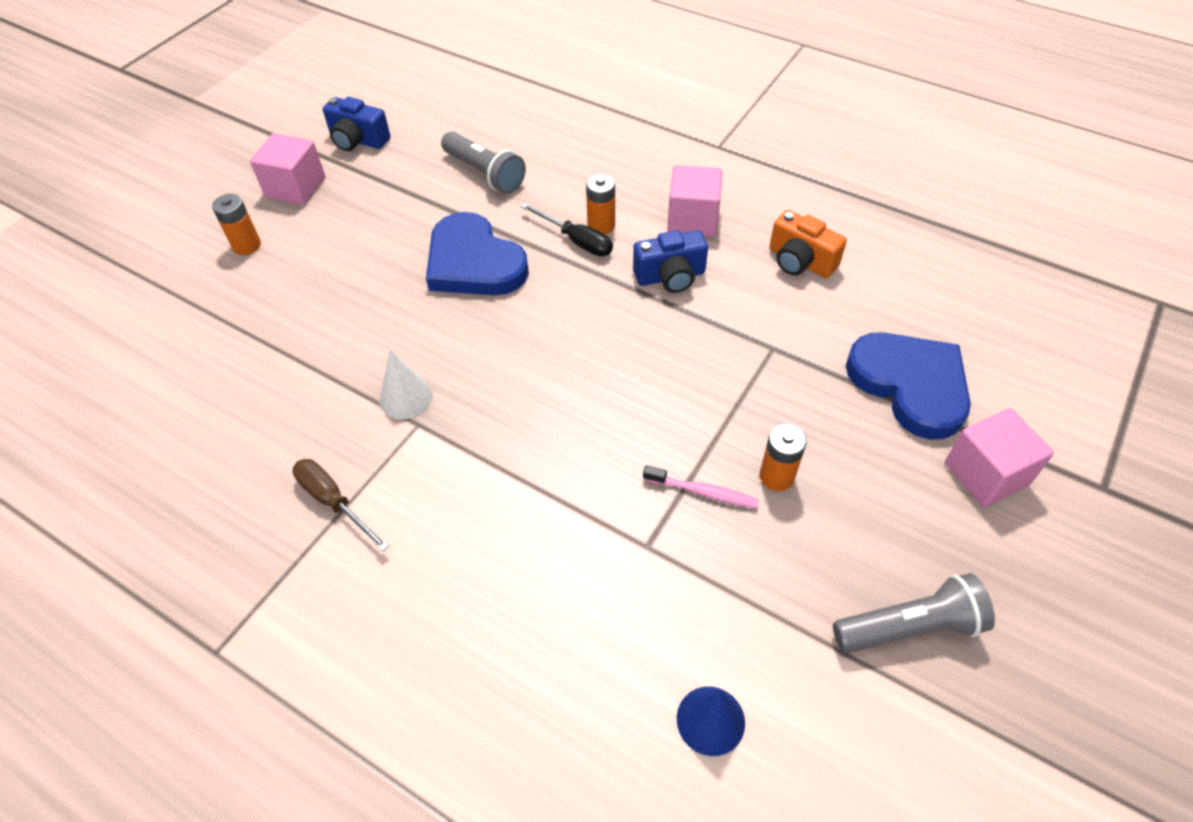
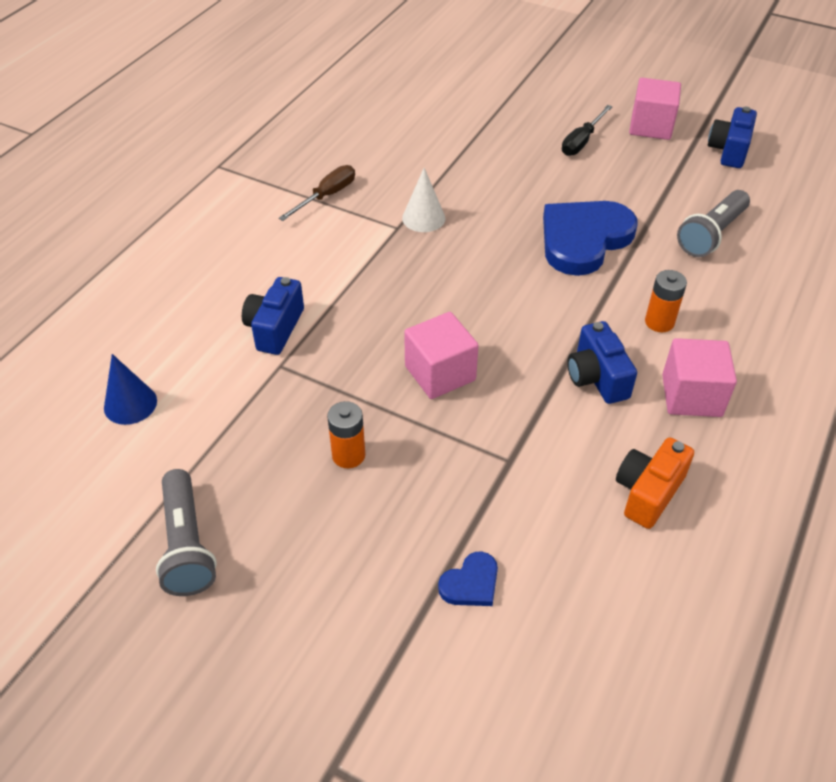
camera: 85 degrees right, 5 degrees down
orange battery [212,194,261,255] -> none
black screwdriver [521,203,613,256] -> black screwdriver moved to [562,105,613,156]
pink toothbrush [643,465,759,509] -> none
blue heart [846,332,971,440] -> blue heart [438,551,498,606], size x0.44
pink cube [945,408,1054,507] -> pink cube moved to [404,312,479,399]
none -> blue camera [242,277,304,355]

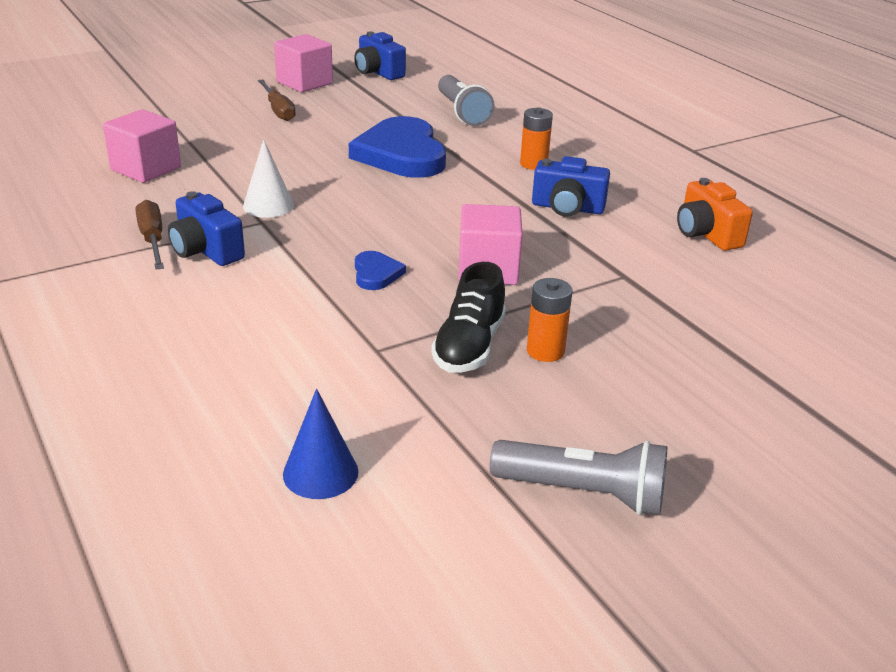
camera: 60 degrees left, 15 degrees down
blue camera [242,277,304,355] -> blue camera moved to [168,191,245,266]
blue heart [438,551,498,606] -> blue heart moved to [355,251,406,290]
black screwdriver [562,105,613,156] -> brown screwdriver [258,79,296,121]
pink cube [662,338,737,417] -> pink cube moved to [103,109,181,183]
none -> black shoe [431,262,506,373]

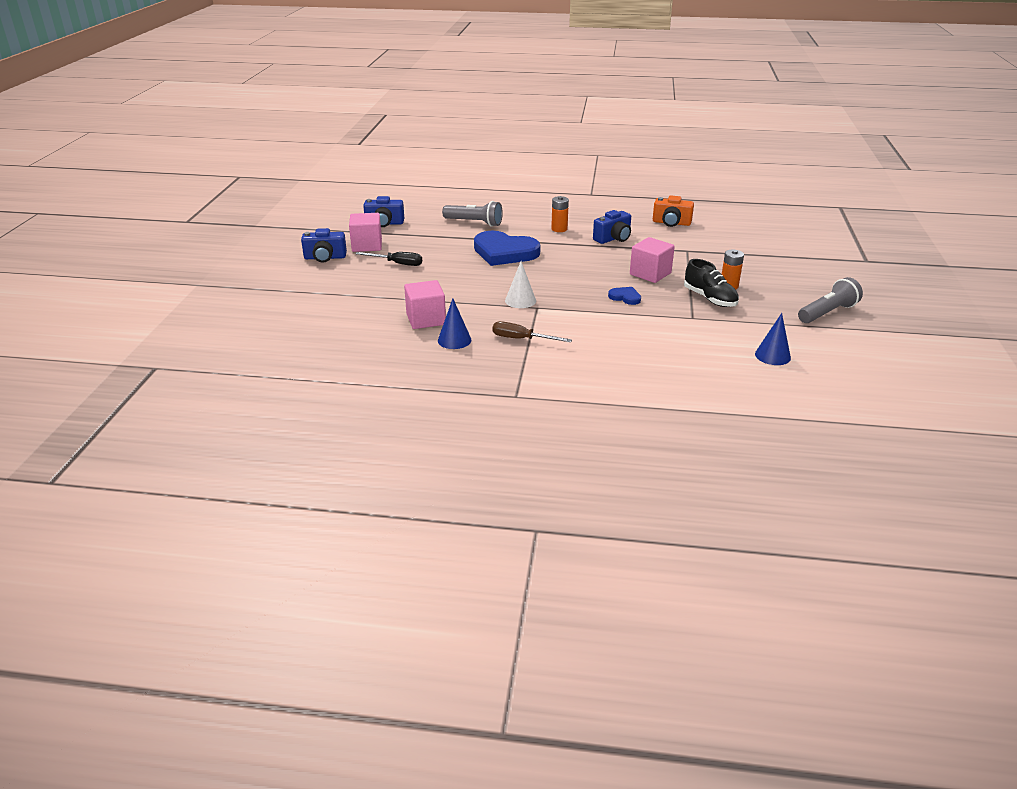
camera: 50 degrees left, 0 degrees up
blue camera [168,191,245,266] -> blue camera moved to [301,228,347,263]
brown screwdriver [258,79,296,121] -> black screwdriver [355,252,422,266]
none -> blue cone [438,299,471,349]

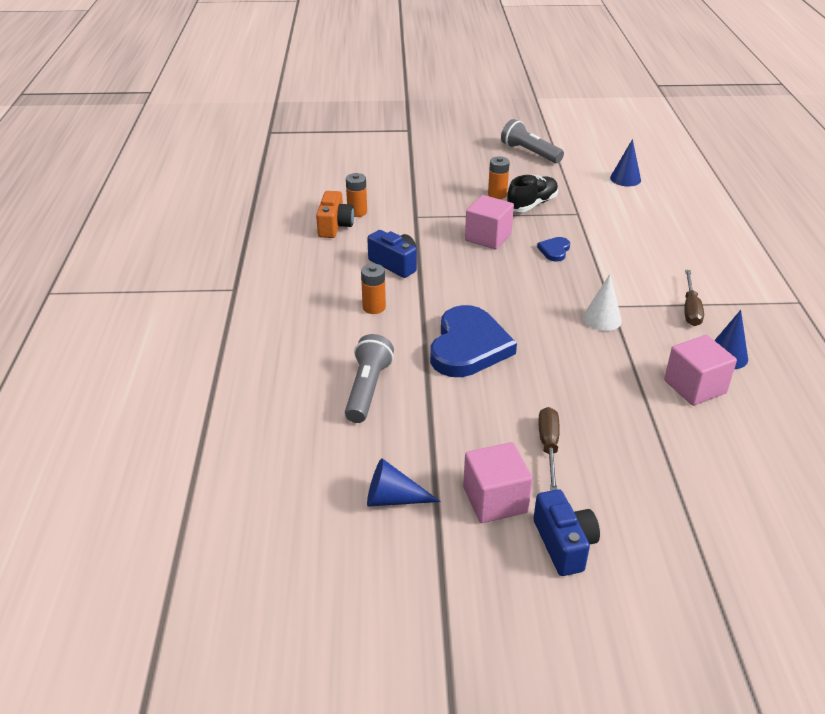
camera: 100 degrees left, 5 degrees up
black screwdriver [355,252,422,266] -> brown screwdriver [538,407,560,491]
blue camera [363,196,404,227] -> blue cone [367,458,441,507]
none -> orange battery [346,173,367,217]

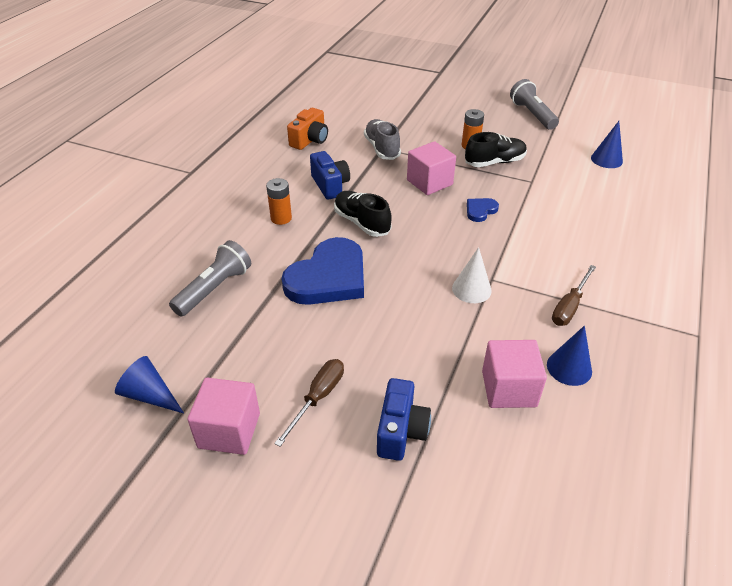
camera: 25 degrees right, 5 degrees up
orange battery [346,173,367,217] -> none
blue camera [534,489,600,576] -> blue camera moved to [377,378,431,461]
none -> black shoe [334,191,392,237]
none -> grey shoe [364,119,401,160]

